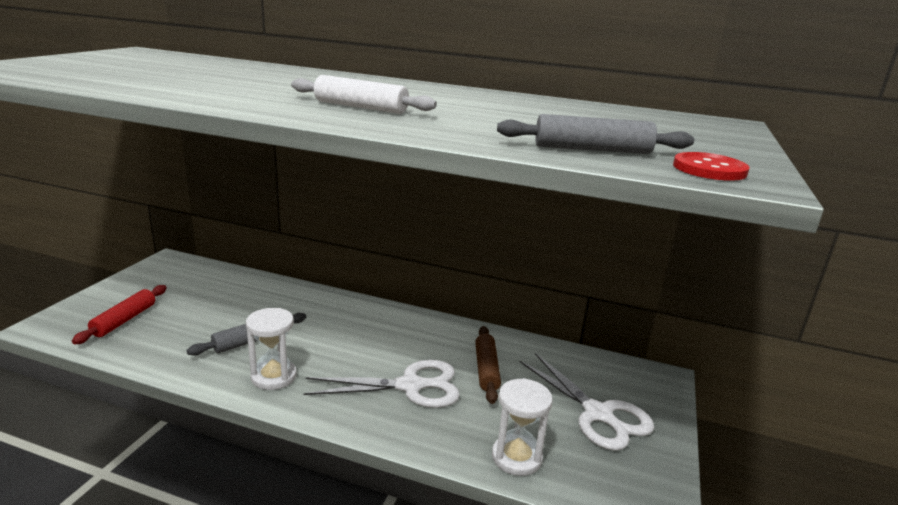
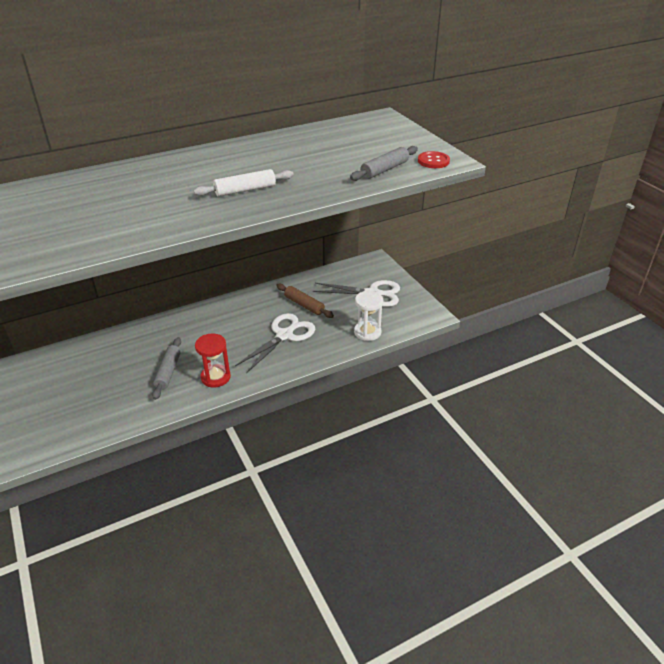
camera: 45 degrees left, 15 degrees up
red rolling pin [72,285,167,344] -> none
white hourglass [246,308,296,390] -> red hourglass [195,334,231,387]

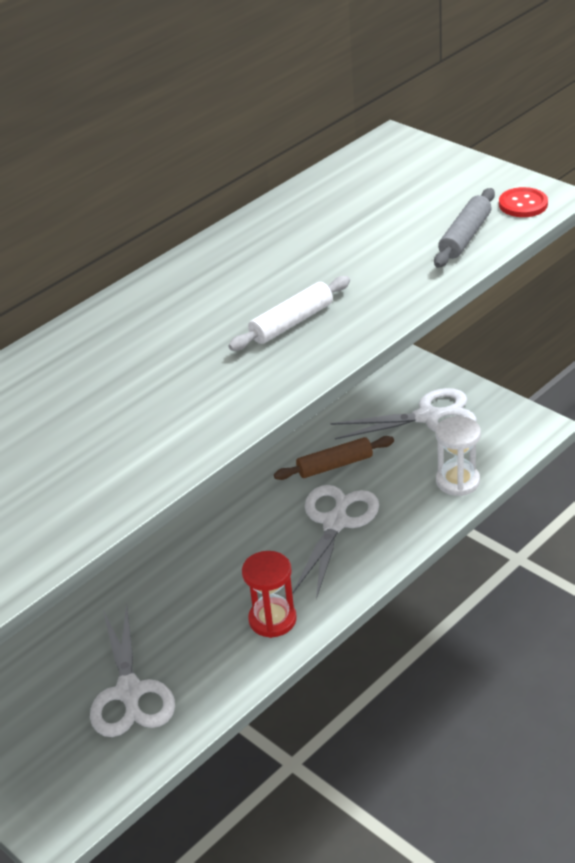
camera: 15 degrees left, 0 degrees up
grey rolling pin [152,337,181,400] -> none
brown rolling pin [276,283,334,318] -> brown rolling pin turned 45 degrees counterclockwise [274,436,394,480]
none -> white scissors [90,602,175,737]

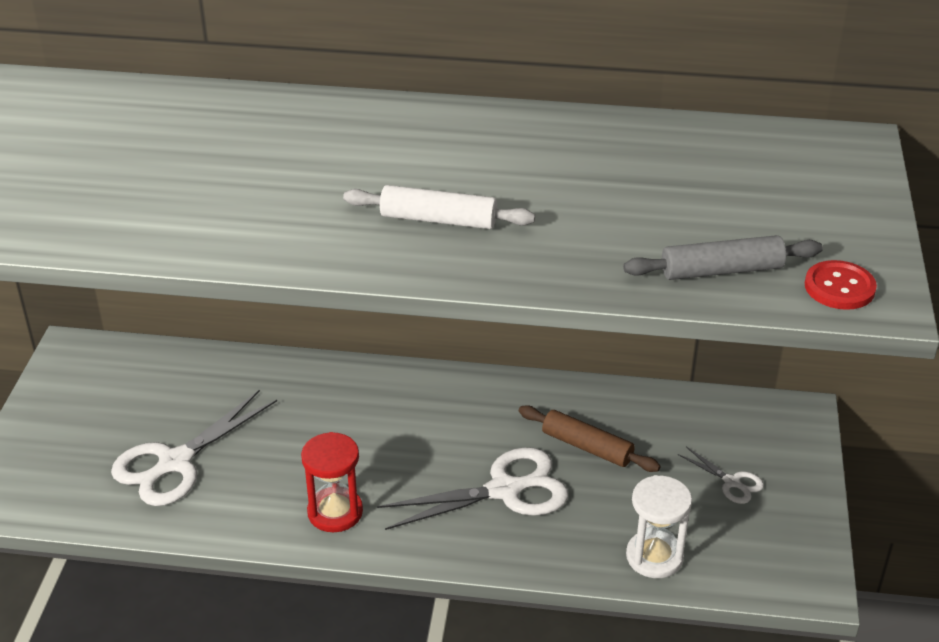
camera: 50 degrees right, 0 degrees up
white scissors [330,388,477,439] -> white scissors [678,447,764,504], size x0.49

